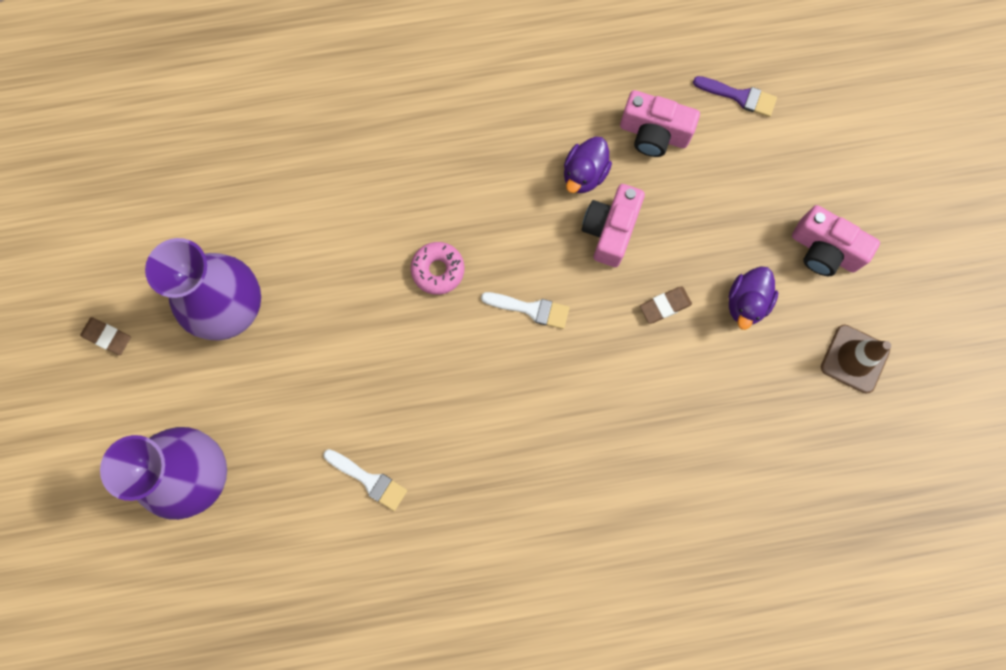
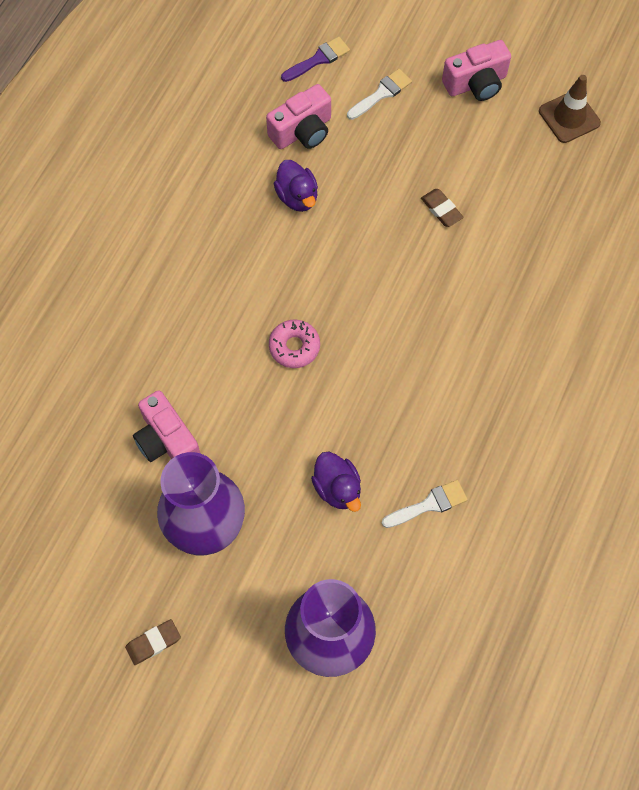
camera: 55 degrees left, 10 degrees down
white brush [481,292,569,329] -> white brush moved to [347,69,412,120]
pink camera [582,184,645,267] -> pink camera moved to [133,390,200,462]
brown eraser [640,286,692,324] -> brown eraser turned 45 degrees counterclockwise [421,189,464,227]
purple duck [729,266,778,330] -> purple duck moved to [311,452,361,512]

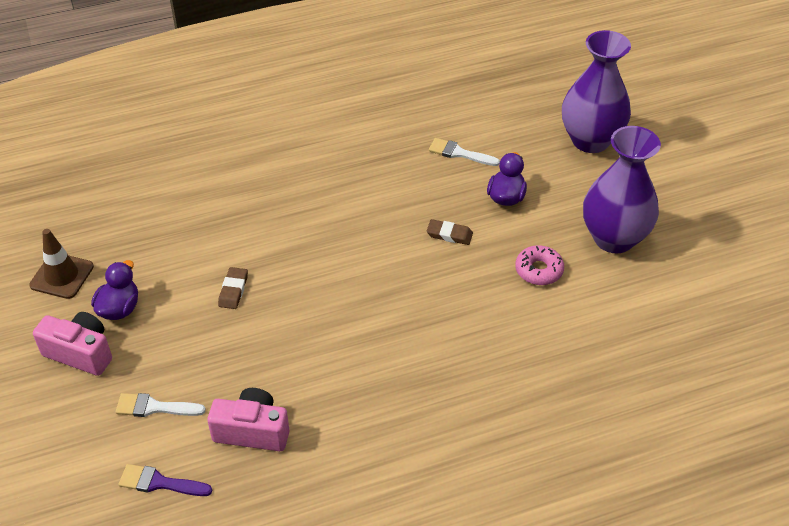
camera: 135 degrees left, 20 degrees down
brown eraser [125,619,181,665] -> brown eraser moved to [427,219,473,245]
pink camera [133,390,200,462] -> none
pink donut [269,320,320,368] -> pink donut moved to [515,245,564,285]
purple duck [274,160,318,212] -> purple duck moved to [91,260,138,320]

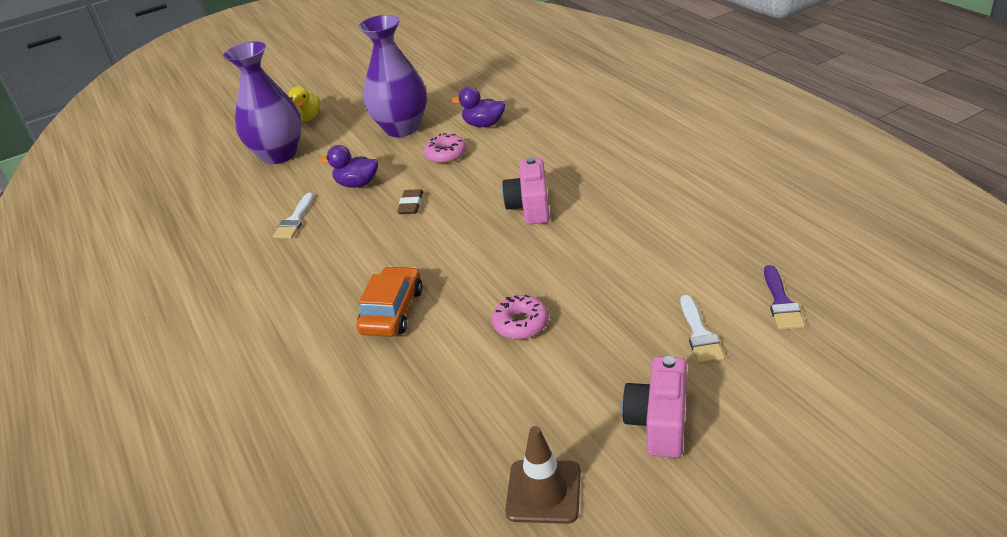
camera: 95 degrees left, 10 degrees down
purple duck [91,260,138,320] -> purple duck moved to [451,87,506,127]
pink camera [207,388,290,451] -> pink camera moved to [502,157,550,225]
brown eraser [218,267,248,309] -> pink donut [492,295,549,339]
none -> yellow duck [288,86,320,121]
none -> orange car [356,266,423,337]

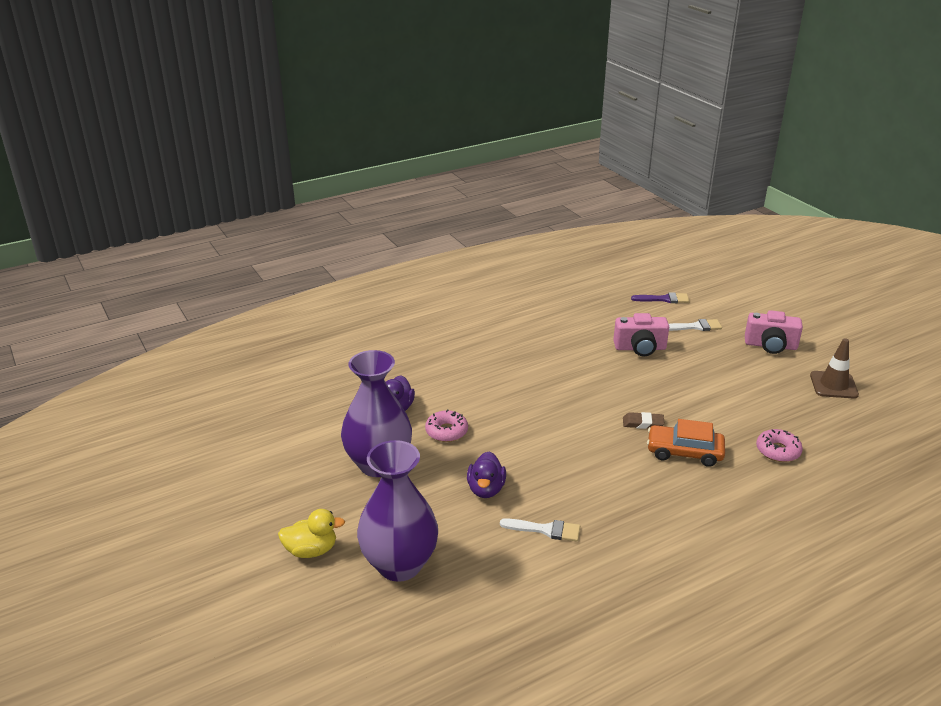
camera: 95 degrees left, 5 degrees down
brown eraser [397,189,423,214] -> brown eraser moved to [623,412,665,429]
pink donut [492,295,549,339] -> pink donut moved to [756,429,803,462]
pink camera [502,157,550,225] -> pink camera moved to [613,313,669,357]

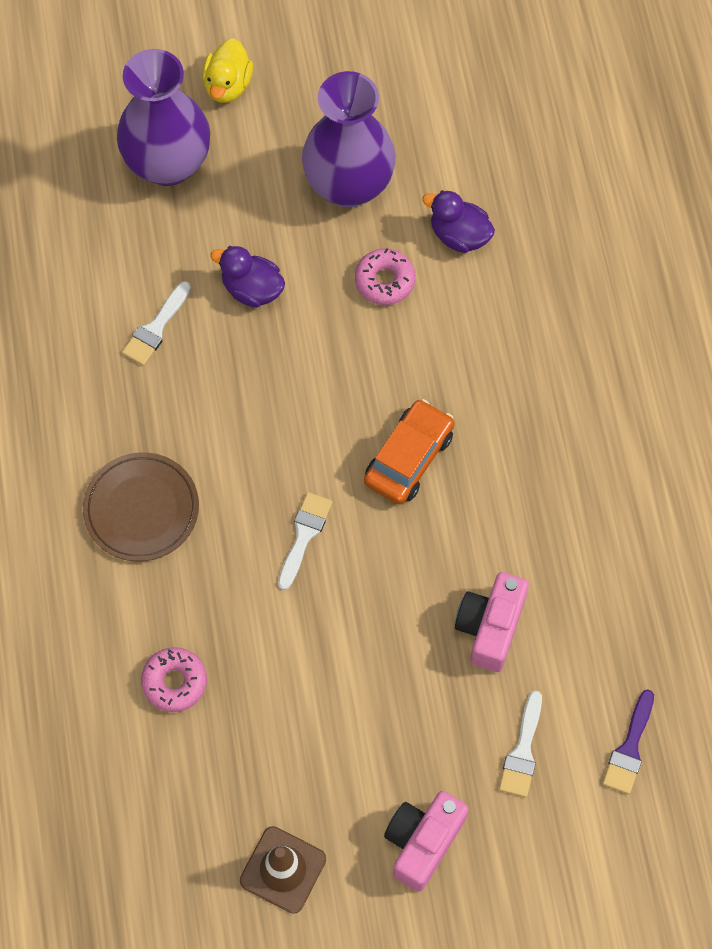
camera: 110 degrees right, 35 degrees up
brown eraser [623,412,665,429] -> white brush [278,492,332,590]
orange car [647,419,725,467] -> orange car moved to [364,399,454,505]
none -> brown plate [83,452,199,561]

